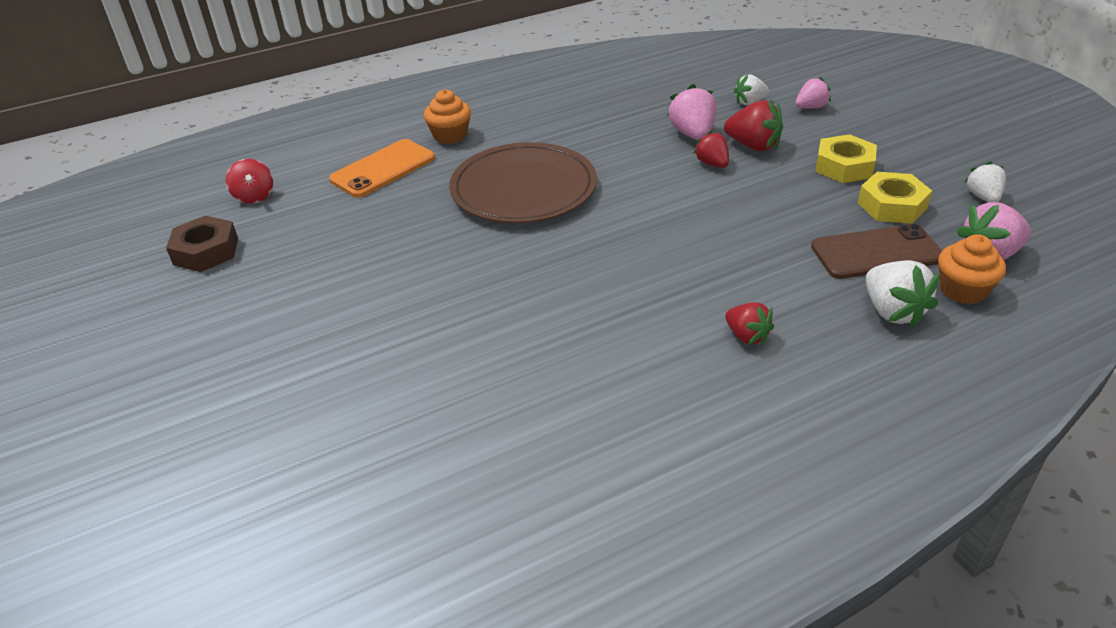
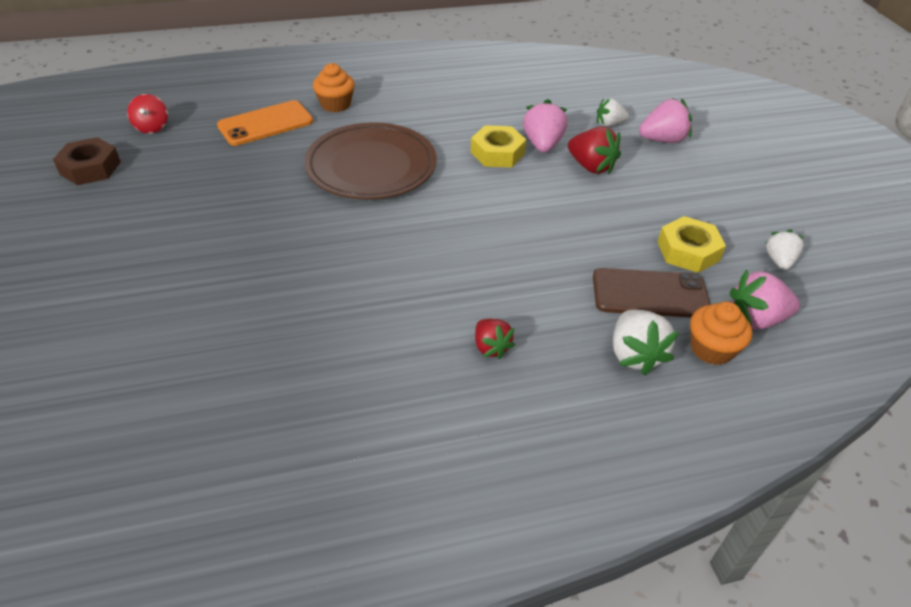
camera: 10 degrees right, 5 degrees up
red strawberry [694,131,729,168] -> none
pink strawberry [795,77,831,109] -> pink strawberry [639,98,692,143], size x1.54
yellow nut [815,134,877,183] -> yellow nut moved to [471,125,526,167]

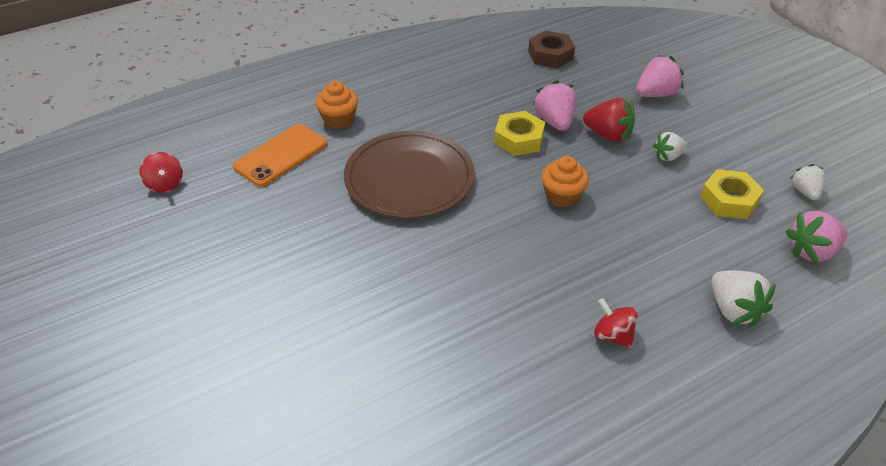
camera: 15 degrees left, 0 degrees up
brown nut [53,137,121,185] -> brown nut moved to [528,31,575,68]
red strawberry [475,319,515,359] -> red spinning top [594,298,638,348]
brown phone [593,268,710,317] -> none
white strawberry [597,98,629,127] -> white strawberry moved to [653,132,687,161]
orange cupcake [690,302,752,365] -> orange cupcake moved to [541,156,589,207]

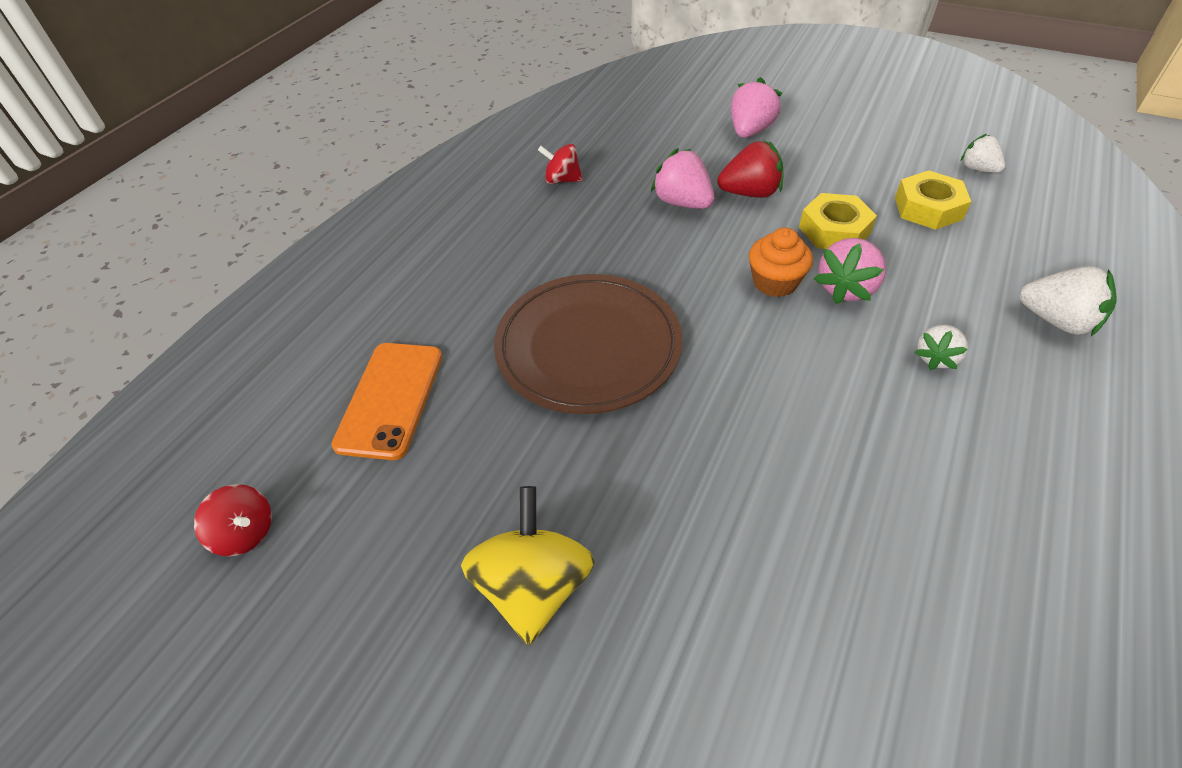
camera: 30 degrees left, 5 degrees up
orange cupcake [316,81,358,129] -> none
yellow nut [494,111,545,156] -> yellow nut moved to [799,193,877,249]
brown nut [528,31,575,68] -> none
red spinning top [594,298,638,348] -> red spinning top moved to [538,144,583,184]
white strawberry [653,132,687,161] -> white strawberry moved to [914,325,968,370]
pink strawberry [786,211,847,263] -> pink strawberry moved to [814,238,886,304]
none -> yellow spinning top [461,486,595,645]

